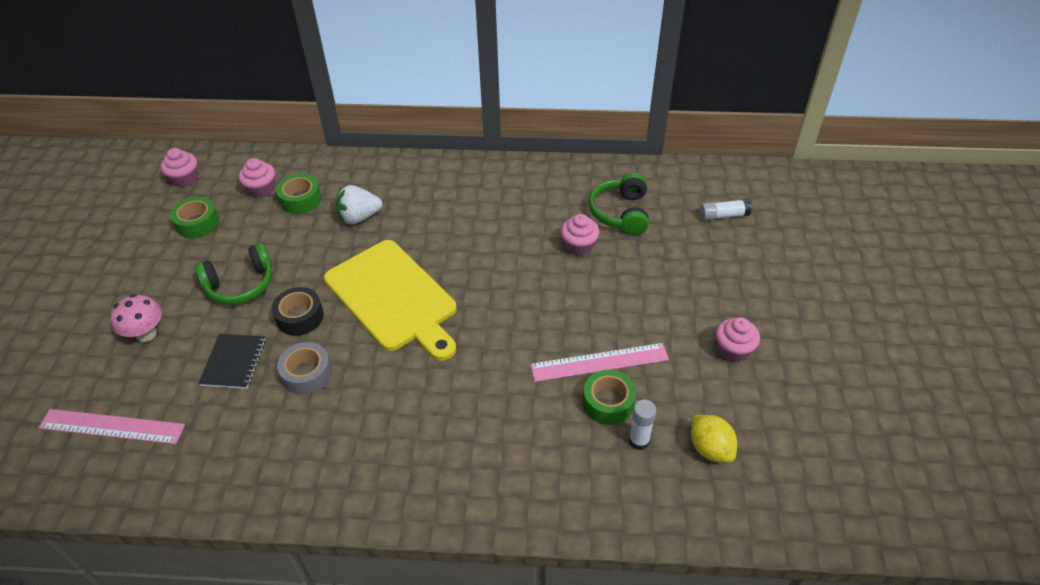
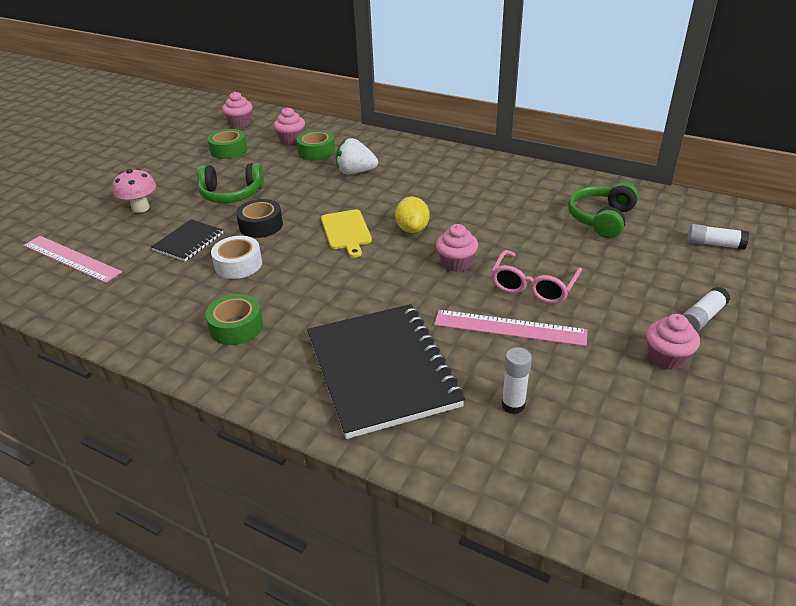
camera: 25 degrees right, 10 degrees down
grey tape [277,342,332,395] -> white tape [211,236,262,279]
yellow cutting board [324,240,457,361] -> yellow cutting board [321,210,372,258], size x0.50
pink cupcake [561,214,599,256] -> pink cupcake moved to [436,224,478,272]
green tape [583,370,636,425] -> green tape moved to [205,294,263,345]
yellow lemon [691,415,737,463] -> yellow lemon moved to [395,197,430,233]
none -> black notebook [307,304,465,439]
none -> pink glasses [491,250,582,304]
none -> white glue stick [682,287,730,332]

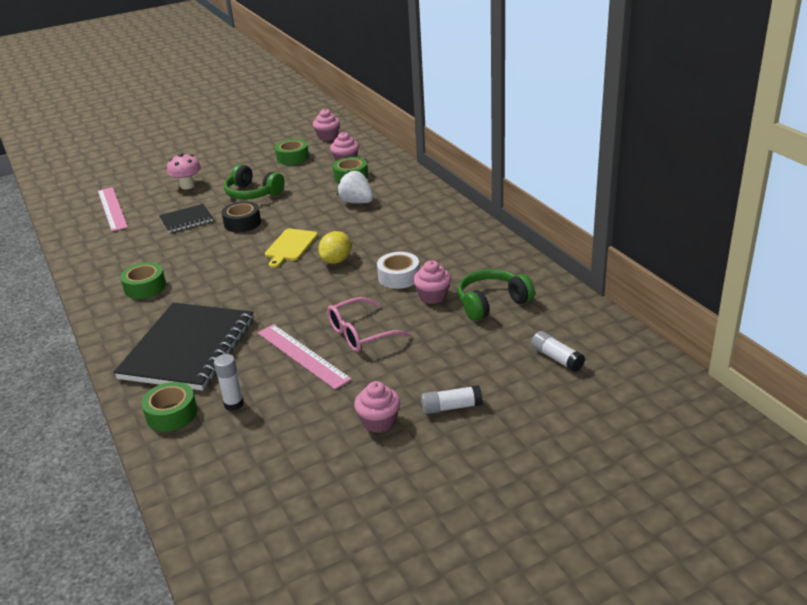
camera: 35 degrees right, 5 degrees down
white tape [211,236,262,279] -> white tape moved to [377,252,419,289]
pink cupcake [436,224,478,272] -> pink cupcake moved to [413,260,451,304]
none -> green tape [141,382,197,431]

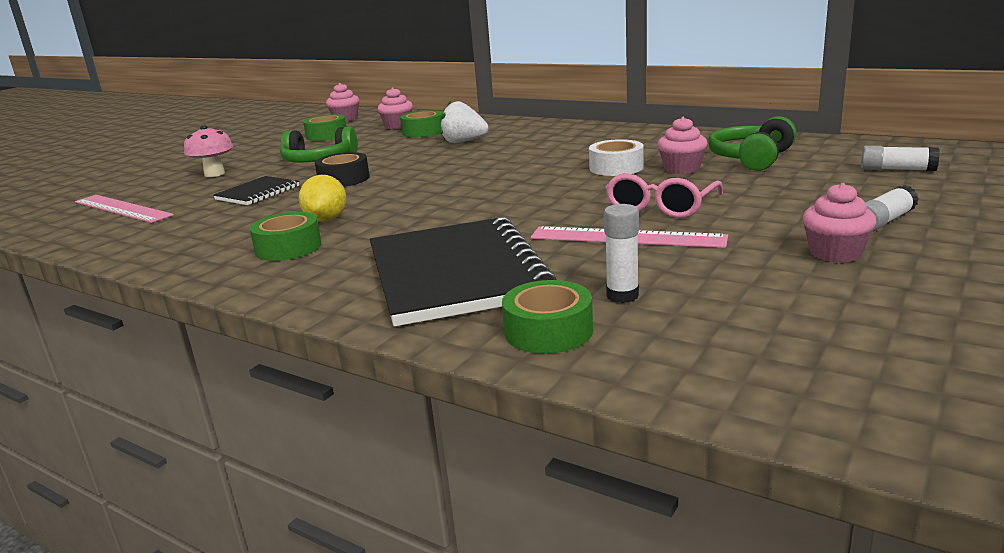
camera: 30 degrees left, 10 degrees down
yellow cutting board [265,229,318,268] -> none
yellow lemon [318,231,351,264] -> yellow lemon moved to [299,175,346,222]

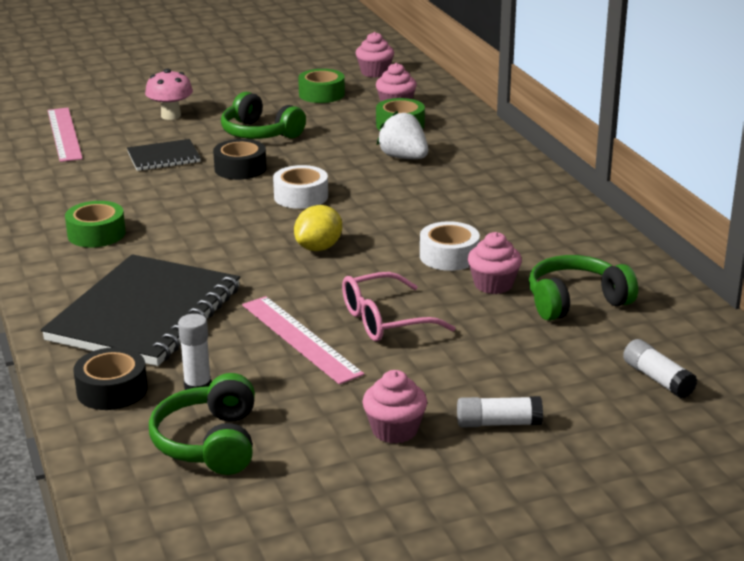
camera: 35 degrees right, 5 degrees up
yellow lemon [299,175,346,222] -> yellow lemon moved to [294,205,342,251]
green tape [502,280,593,354] -> black tape [73,347,148,410]
none -> green headphones [149,373,255,475]
none -> white tape [273,165,328,209]

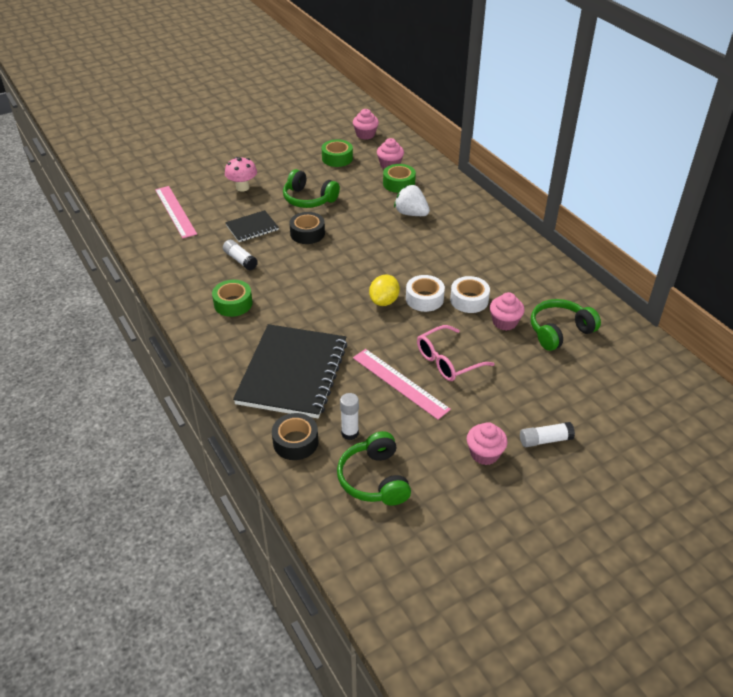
camera: 10 degrees left, 15 degrees up
white tape [273,165,328,209] -> white tape moved to [406,275,445,312]
white glue stick [623,339,697,398] -> white glue stick moved to [223,240,258,270]

